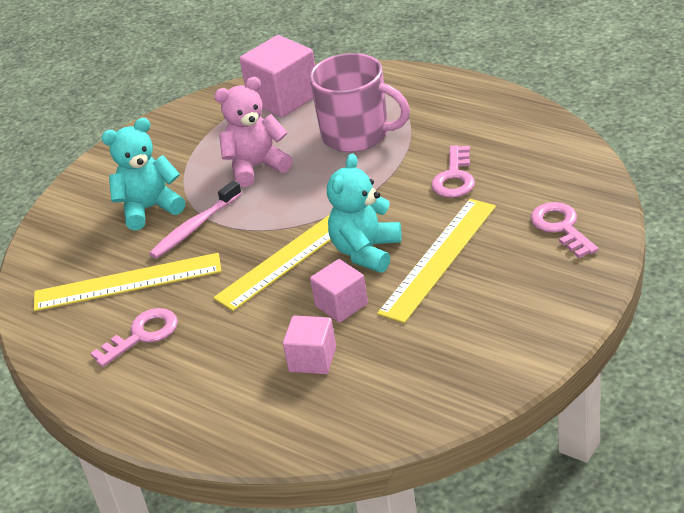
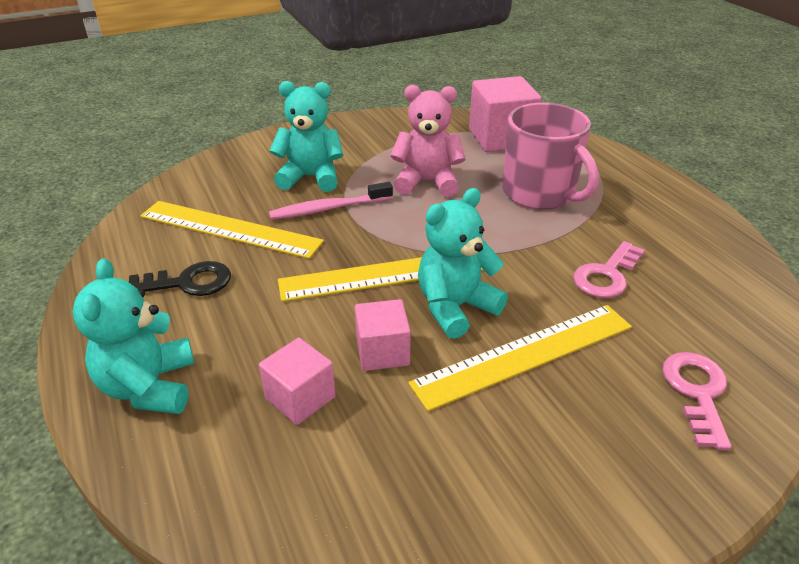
camera: 25 degrees right, 0 degrees up
pink key [90,308,178,367] -> black key [129,261,231,296]
none -> turquoise teddy bear [73,258,194,414]

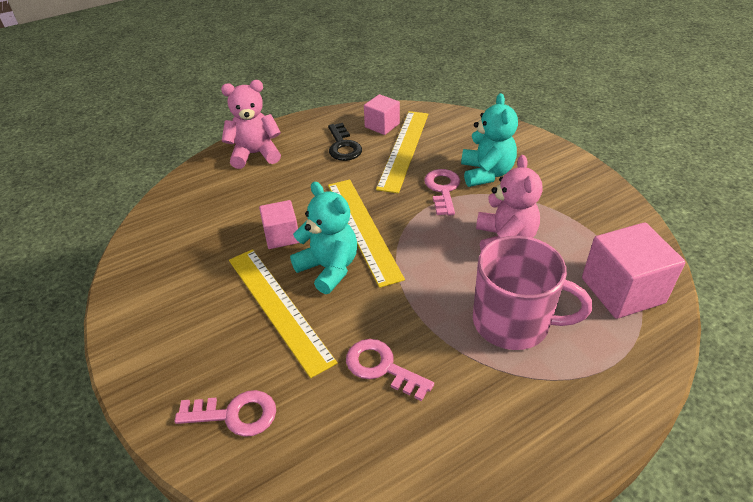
camera: 85 degrees right, 5 degrees up
turquoise teddy bear [73,258,194,414] -> pink teddy bear [221,80,281,169]
pink cube [259,338,336,425] -> pink cube moved to [364,94,400,135]
pink toothbrush [269,182,393,220] -> pink key [424,169,460,216]
pink mug [502,103,599,210] -> pink mug turned 120 degrees counterclockwise [473,236,592,350]

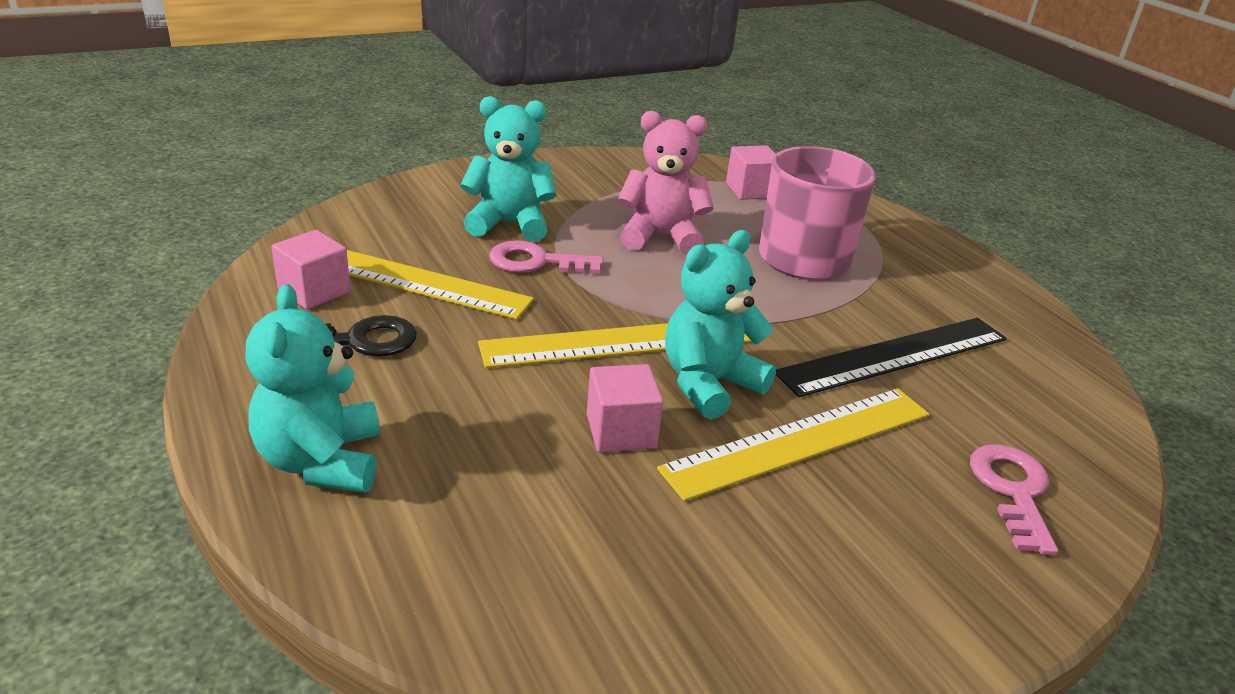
camera: 90 degrees left, 10 degrees down
pink teddy bear [221,80,281,169] -> turquoise teddy bear [245,284,380,493]
pink key [346,339,434,401] -> black ruler [776,318,1007,397]
pink cube [582,222,685,319] -> pink cube [726,145,776,200], size x0.59

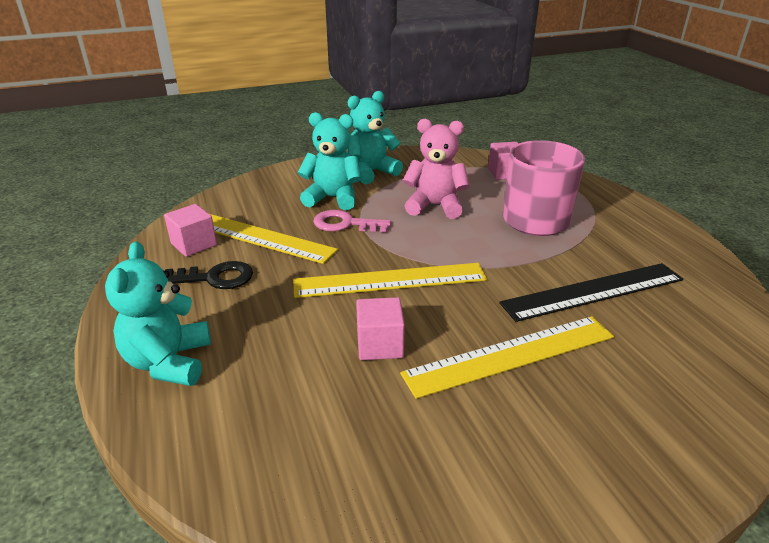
camera: 10 degrees right, 0 degrees up
turquoise teddy bear [665,230,776,420] -> turquoise teddy bear moved to [347,91,403,184]
pink key [970,444,1058,555] -> none

